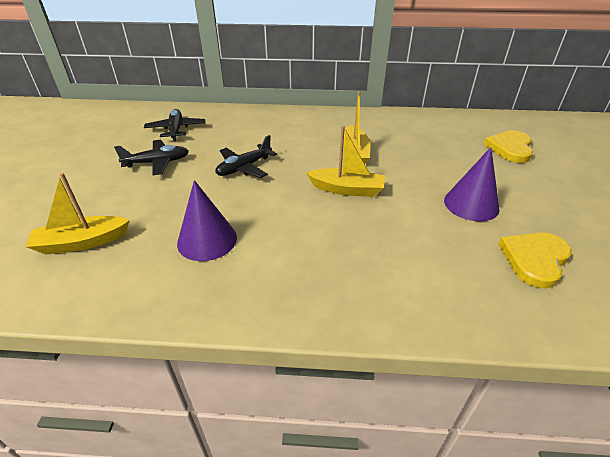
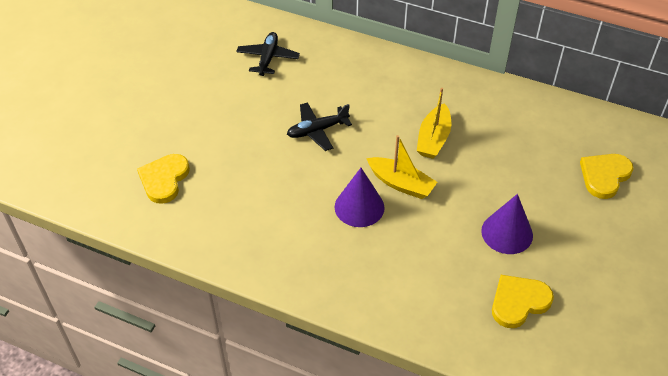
camera: 20 degrees right, 10 degrees up
yellow boat [26,173,130,255] -> yellow heart [137,154,190,204]
black plane [114,140,189,175] -> none
purple cone [177,180,237,261] -> purple cone moved to [334,168,385,227]

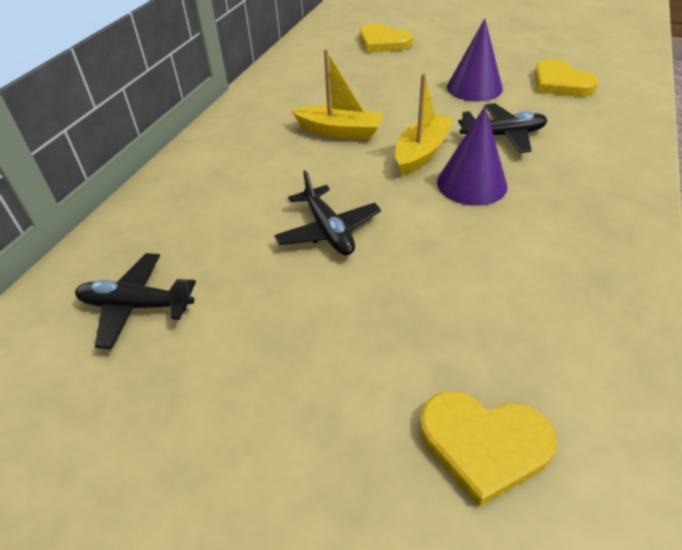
camera: 90 degrees left, 5 degrees down
none -> black plane [458,103,547,153]

